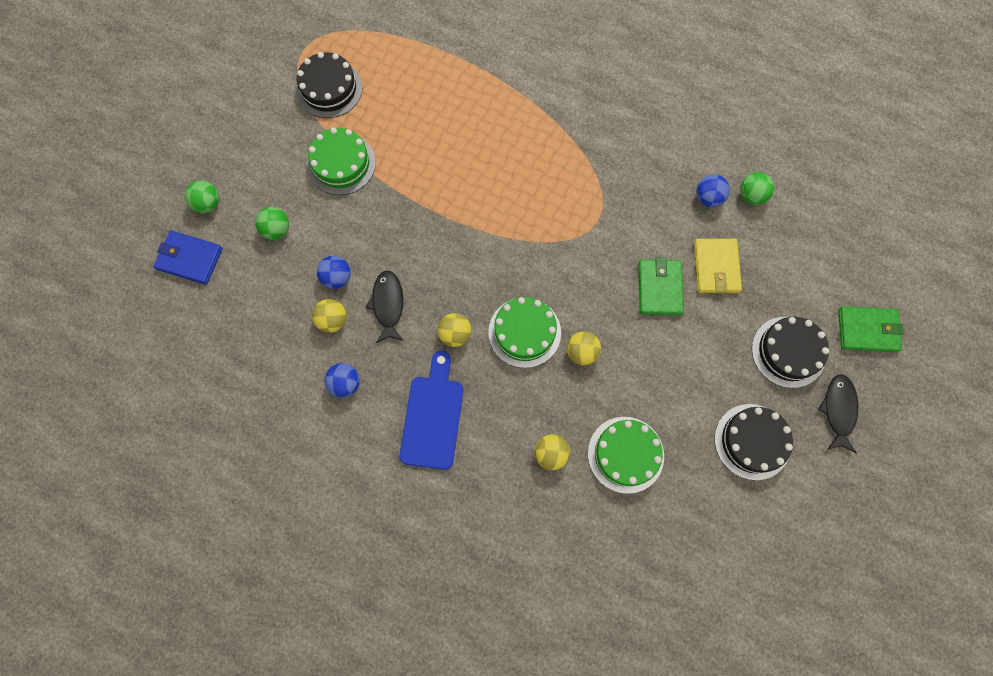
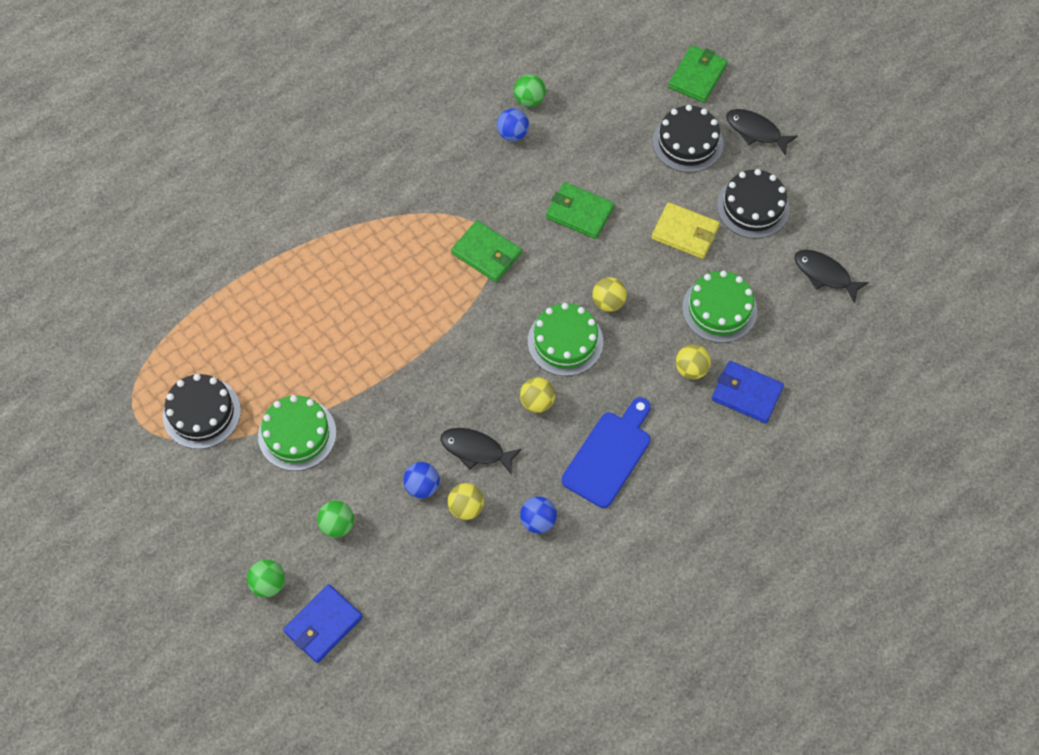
camera: 65 degrees left, 10 degrees down
blue cutting board [399,351,463,470] -> blue cutting board turned 90 degrees clockwise [562,397,651,508]
yellow wallet [694,239,742,293] -> yellow wallet moved to [651,202,720,259]
none -> green wallet [451,220,522,282]
none -> blue wallet [712,361,784,423]
none -> black fish [794,250,869,303]

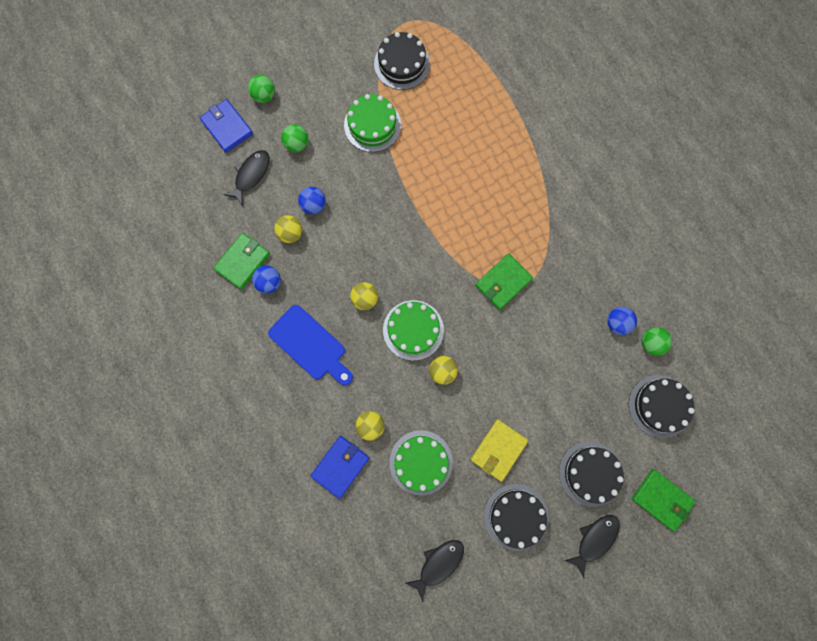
camera: 100 degrees right, 15 degrees up
black fish [441,428,522,475] -> black fish moved to [224,150,269,206]
green wallet [546,182,614,239] -> green wallet moved to [213,233,270,290]
none -> black cake [629,375,695,438]

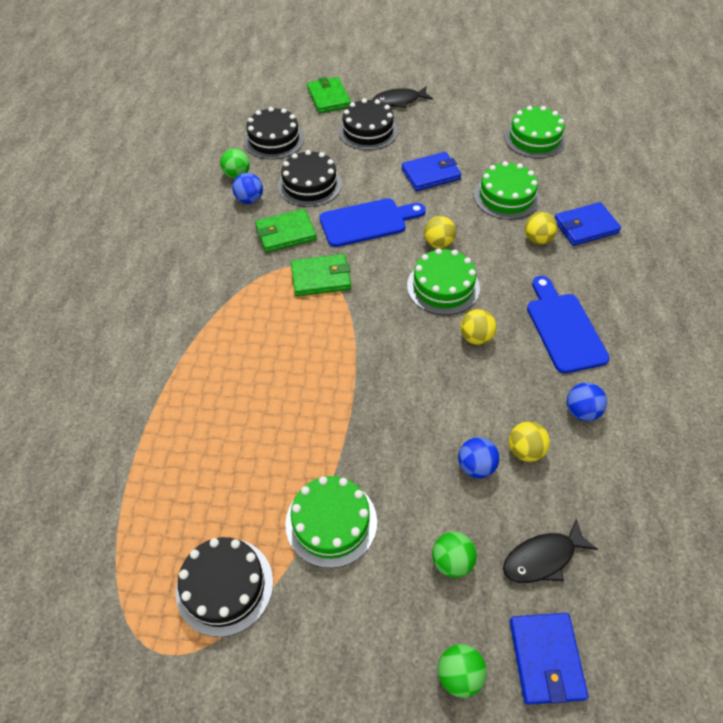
camera: 145 degrees left, 25 degrees down
green wallet [213,233,270,290] -> green wallet moved to [255,209,317,253]
black fish [406,540,464,602] -> green cake [504,106,566,158]
yellow wallet [471,420,528,482] -> blue wallet [402,152,461,191]
black cake [484,484,548,551] -> black cake moved to [278,150,342,207]
none -> blue cutting board [319,198,426,247]

